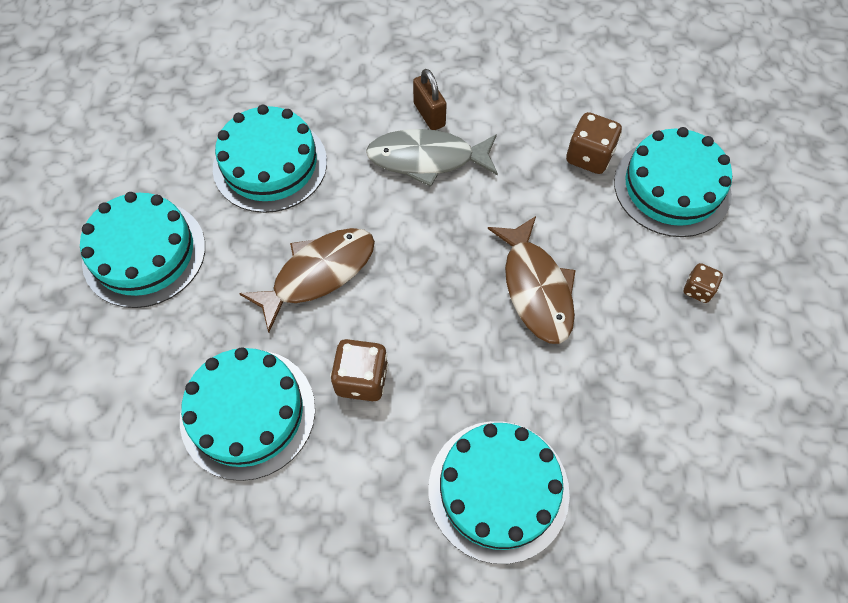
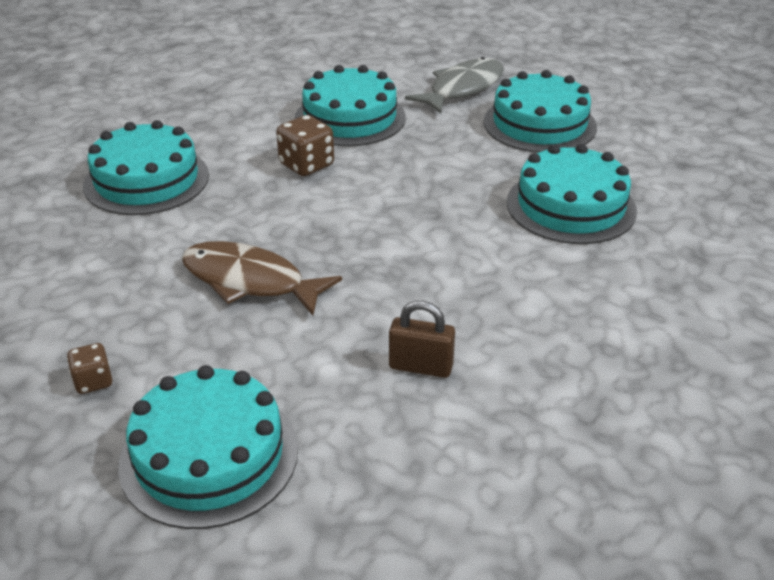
camera: 130 degrees right, 25 degrees down
brown fish [239,228,375,333] -> none
grey fish [366,129,498,187] -> grey fish moved to [405,57,504,114]
brown padlock [413,69,447,130] -> brown padlock moved to [389,301,455,378]
brown dice [566,112,622,174] -> none

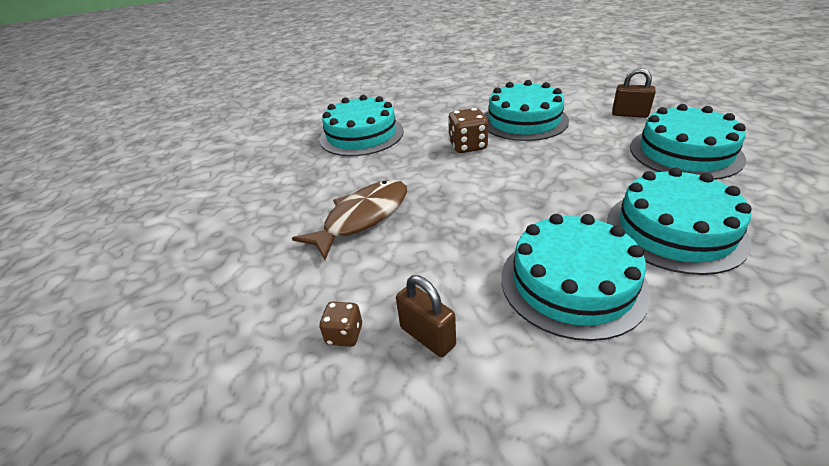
camera: 35 degrees right, 0 degrees up
brown dice [67,343,113,394] -> brown dice moved to [319,302,362,347]
turquoise cake [118,365,298,529] -> turquoise cake moved to [501,214,651,341]
brown fish [182,241,342,315] -> brown fish turned 75 degrees clockwise [292,180,407,260]
grey fish [405,57,504,114] -> brown padlock [612,68,656,118]

